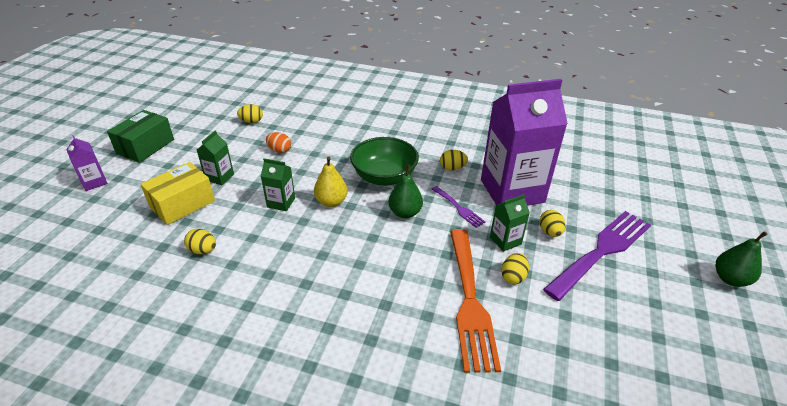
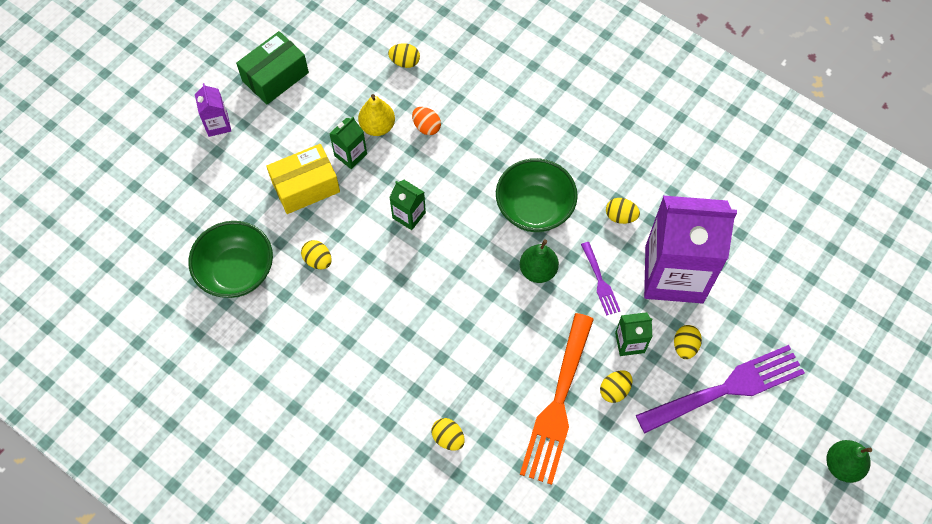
camera: 20 degrees right, 25 degrees up
yellow pear [314,157,348,207] -> yellow pear moved to [358,94,395,136]
none -> green bowl [188,221,273,298]
none -> yellow egg [431,418,465,451]

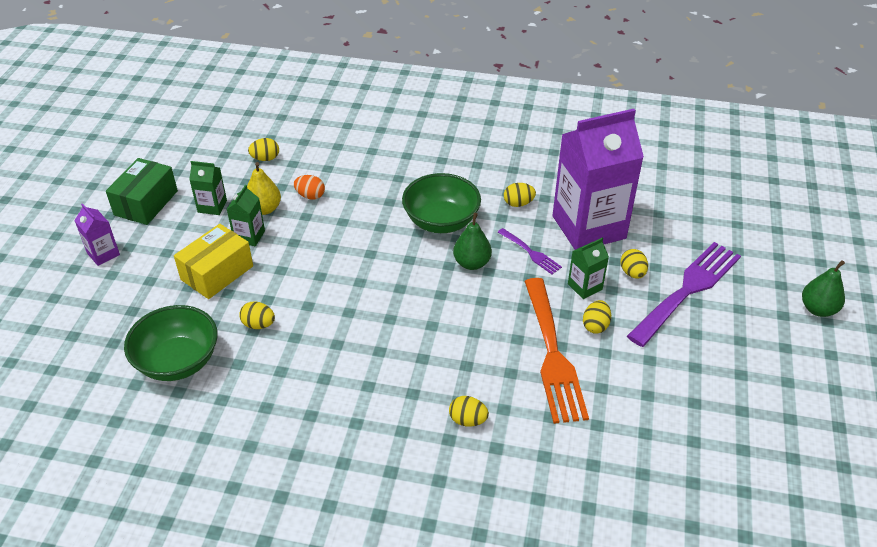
camera: 25 degrees left, 20 degrees down
green carton [389,180,426,230] -> green carton moved to [189,161,227,215]

